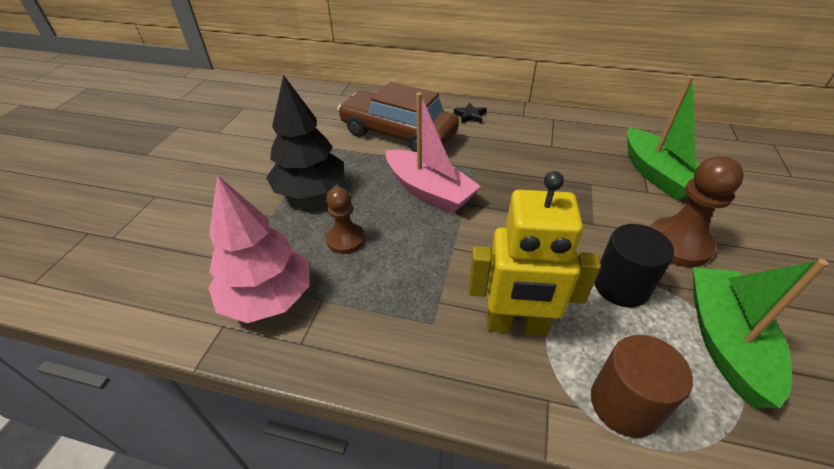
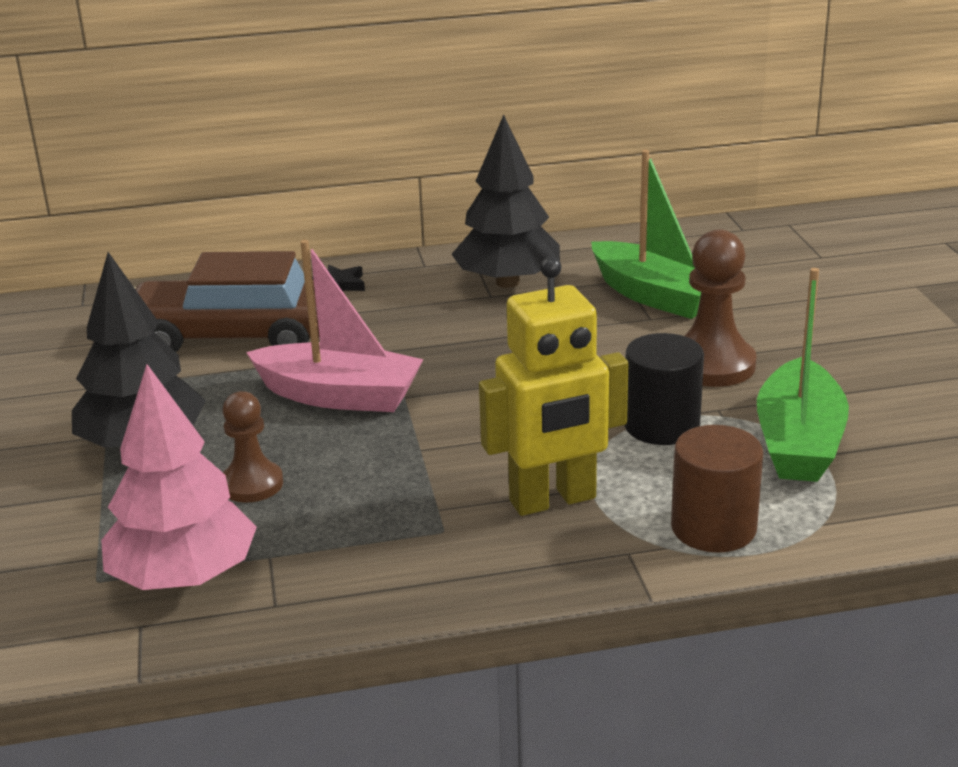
camera: 25 degrees left, 15 degrees down
green boat [693,259,828,408] -> green boat turned 150 degrees counterclockwise [757,268,849,482]
none -> black tree [452,115,560,288]

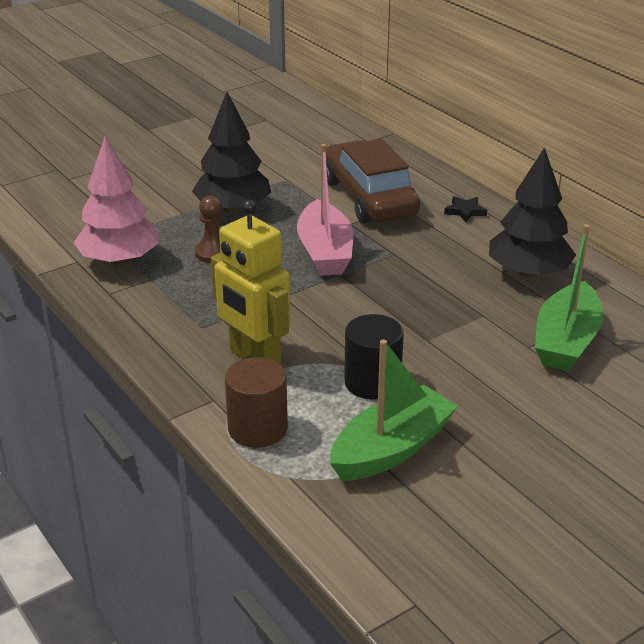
camera: 65 degrees right, 5 degrees up
brown pawn [685,229,756,387] -> none
green boat [757,268,849,482] -> green boat turned 150 degrees clockwise [330,339,458,481]

